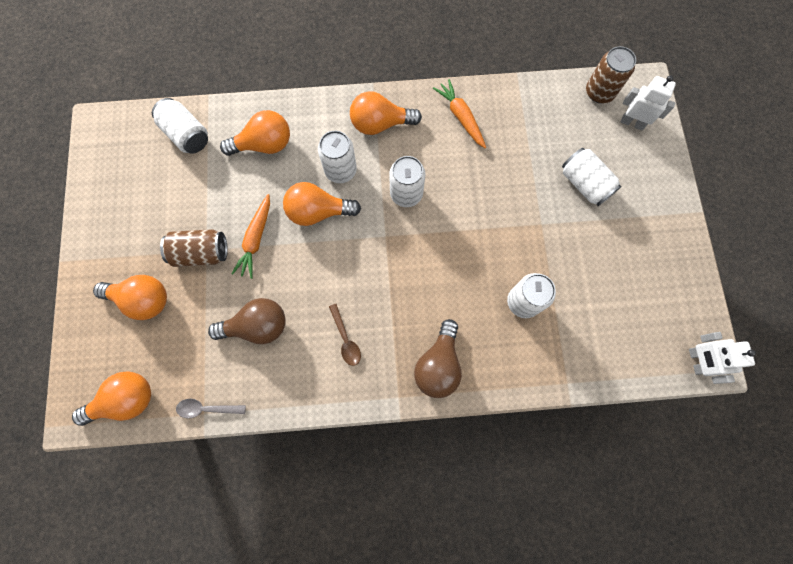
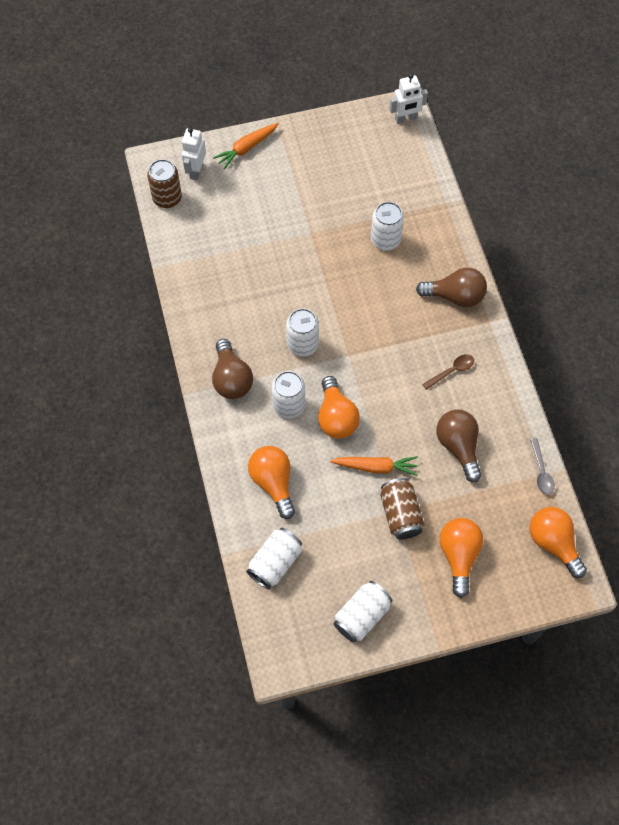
camera: 100 degrees left, 10 degrees down
orange light bulb [350,91,422,135] -> brown light bulb [212,339,253,399]
orange carrot [433,79,486,148] -> orange carrot moved to [213,123,279,170]
white can [562,148,622,206] -> white can moved to [333,581,393,643]

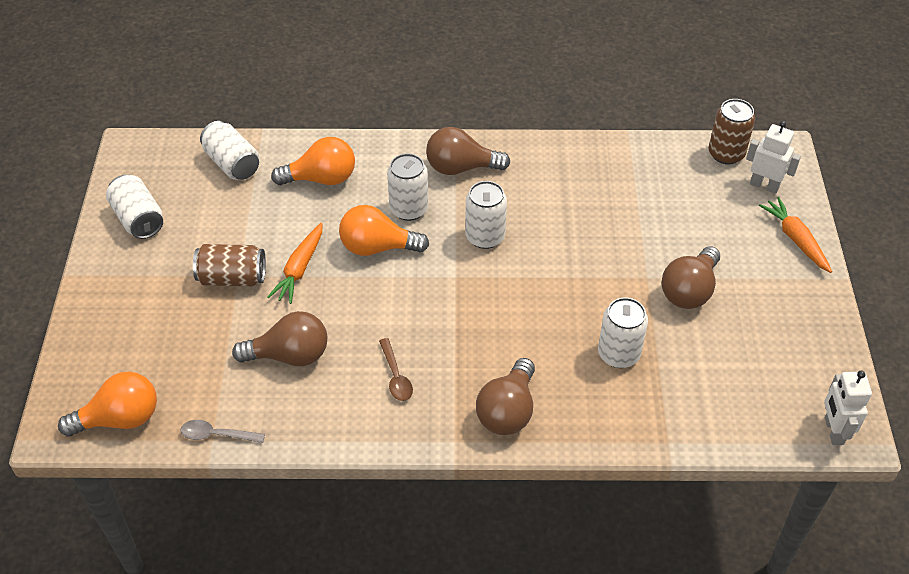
camera: 105 degrees right, 15 degrees down
orange light bulb [440,518,483,598] -> none
none -> brown light bulb [661,246,720,309]

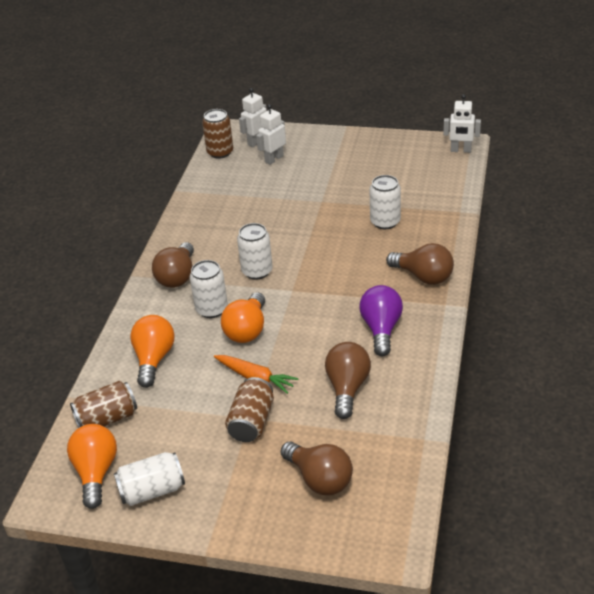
camera: 75 degrees left, 10 degrees down
orange light bulb [58,372,157,437] -> orange light bulb moved to [67,424,117,509]
grey spoon [181,420,265,443] -> none
white can [200,121,259,180] -> brown can [70,381,137,428]
brown spoon [379,338,413,401] -> purple light bulb [359,285,403,356]
brown light bulb [661,246,720,309] -> brown light bulb moved to [280,442,353,495]
orange carrot [759,197,832,273] -> none
none -> white robot [256,104,286,165]

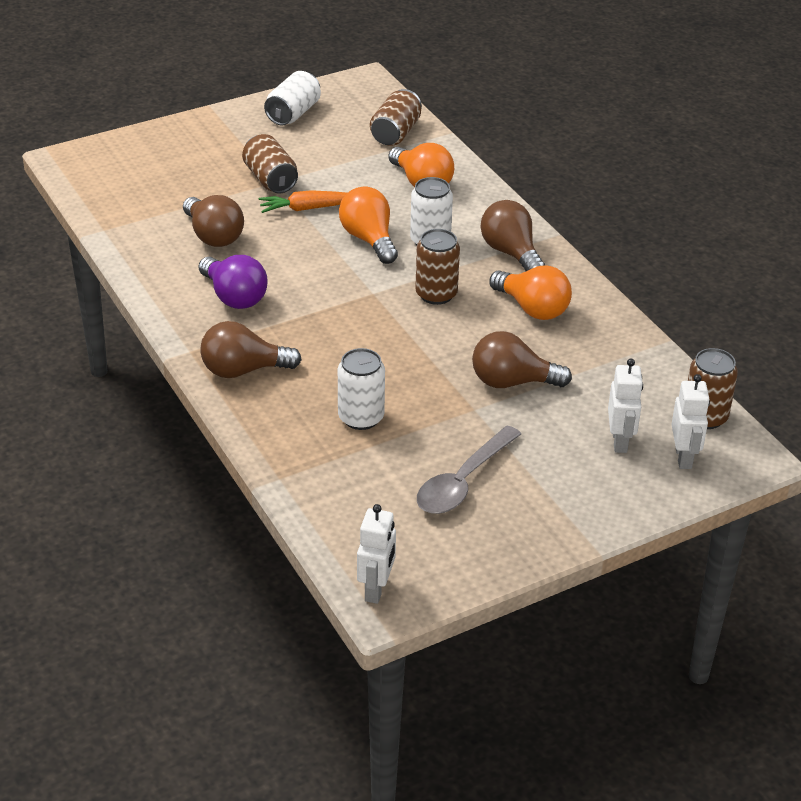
camera: 135 degrees right, 0 degrees up
orange light bulb [67,424,117,509] -> orange light bulb moved to [489,265,572,320]
white can [237,223,273,280] -> brown can [415,229,460,305]
brown light bulb [280,442,353,495] -> brown light bulb moved to [472,331,572,388]
white robot [443,94,481,153] -> white robot turned 135 degrees clockwise [357,504,396,604]
none -> grey spoon [417,426,521,514]

